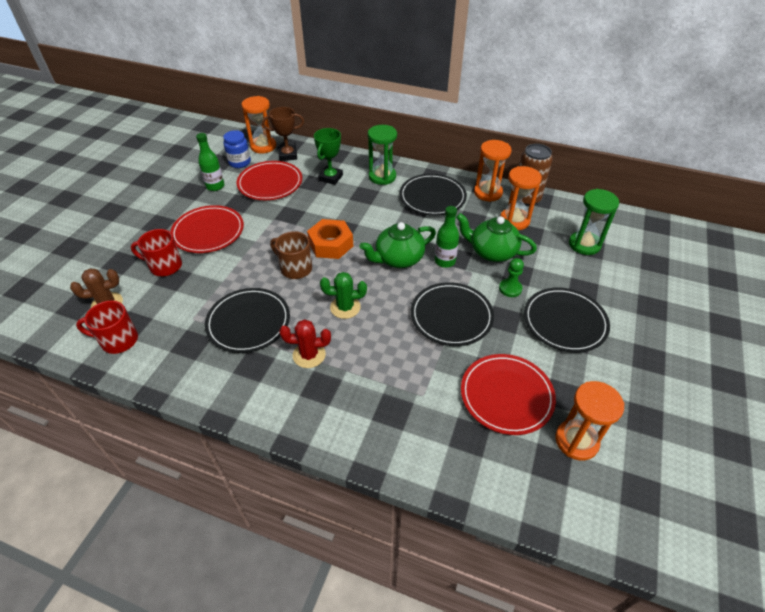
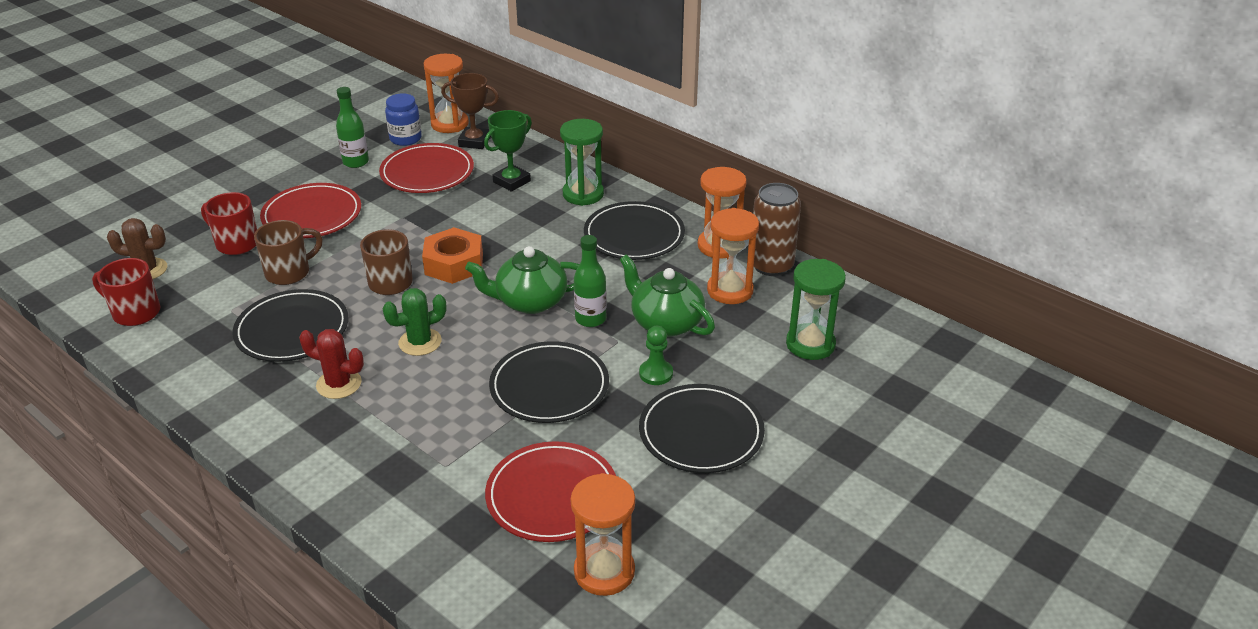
camera: 20 degrees right, 10 degrees down
green cactus [320,272,367,319] -> green cactus turned 45 degrees counterclockwise [383,288,446,356]
none -> brown mug [254,220,323,285]

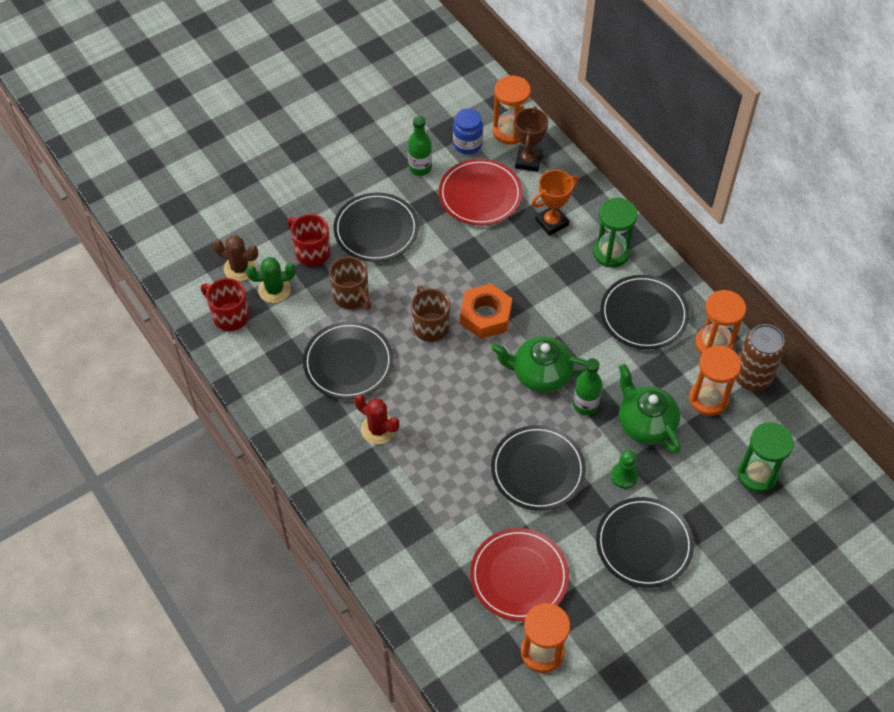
camera: 15 degrees right, 20 degrees up
brown mug [254,220,323,285] -> brown mug turned 75 degrees clockwise [329,256,371,310]
red plate [260,183,361,238] -> black plate [334,193,419,262]
green cactus [383,288,446,356] -> green cactus moved to [246,257,296,303]
brown trophy [441,73,499,149] -> brown trophy turned 75 degrees clockwise [515,106,548,172]
green trophy [484,110,532,192] -> orange trophy [532,170,579,236]

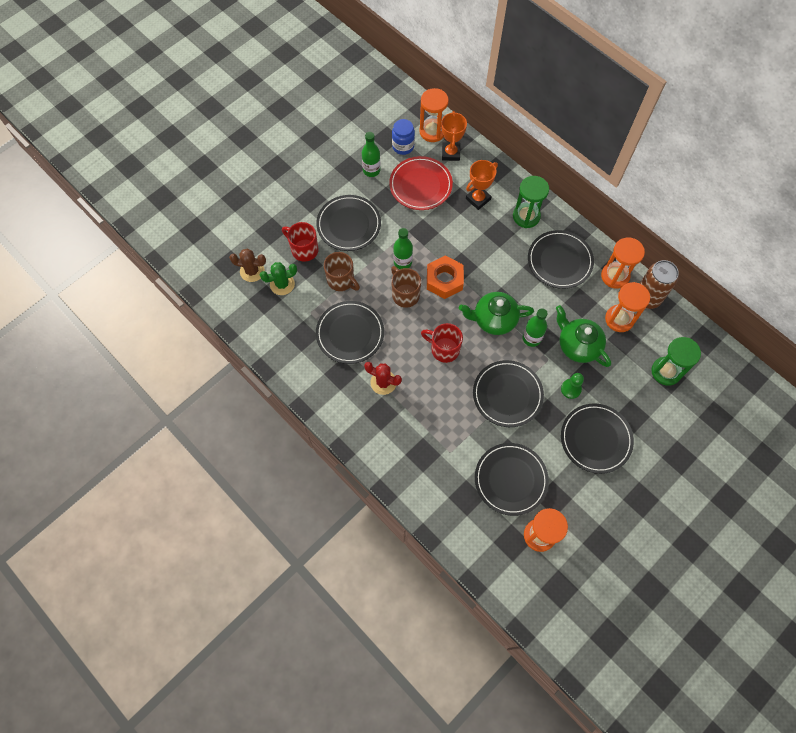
camera: 10 degrees left, 10 degrees up
red mug [201,278,249,331] -> red mug moved to [421,323,463,363]
red plate [470,528,569,621] -> black plate [475,443,549,516]
brown trophy [515,106,548,172] -> orange trophy [441,111,467,161]
none -> green bottle [393,228,413,269]

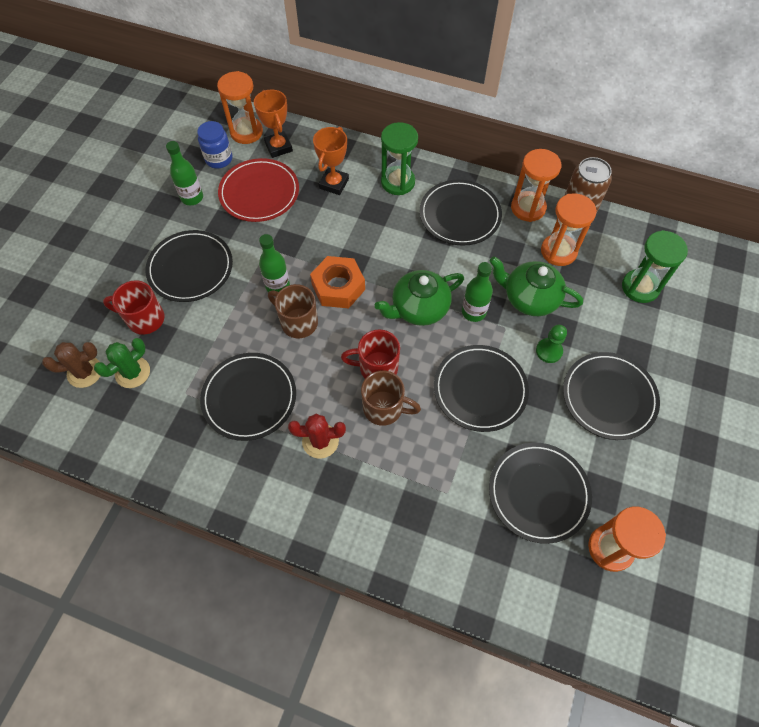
camera: 25 degrees left, 5 degrees down
brown mug [324,252,360,291] -> brown mug moved to [361,370,421,426]

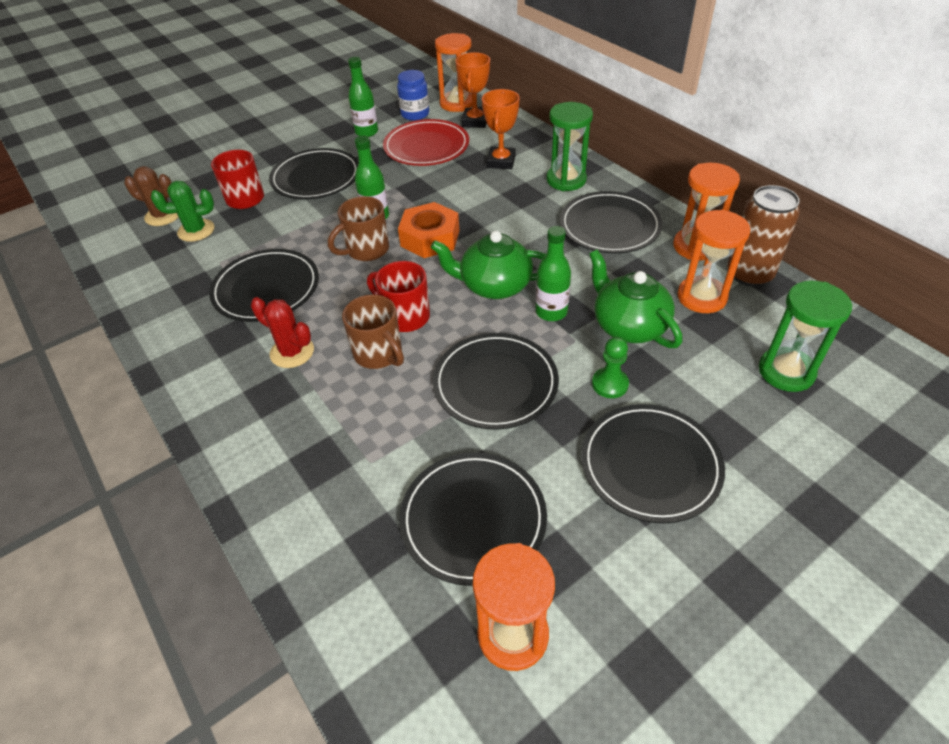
camera: 35 degrees right, 15 degrees down
brown mug [268,284,318,338] -> brown mug turned 105 degrees counterclockwise [328,196,389,261]
orange trophy [313,127,349,195] -> orange trophy turned 45 degrees counterclockwise [482,89,520,169]

